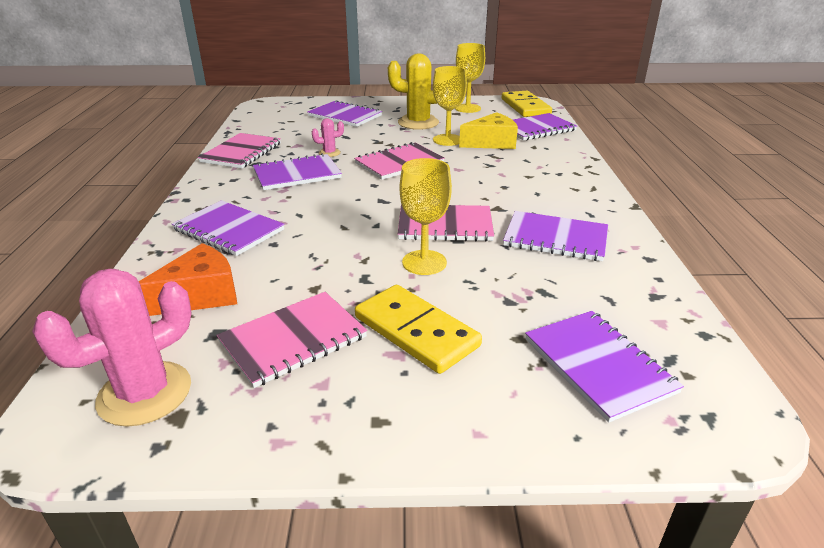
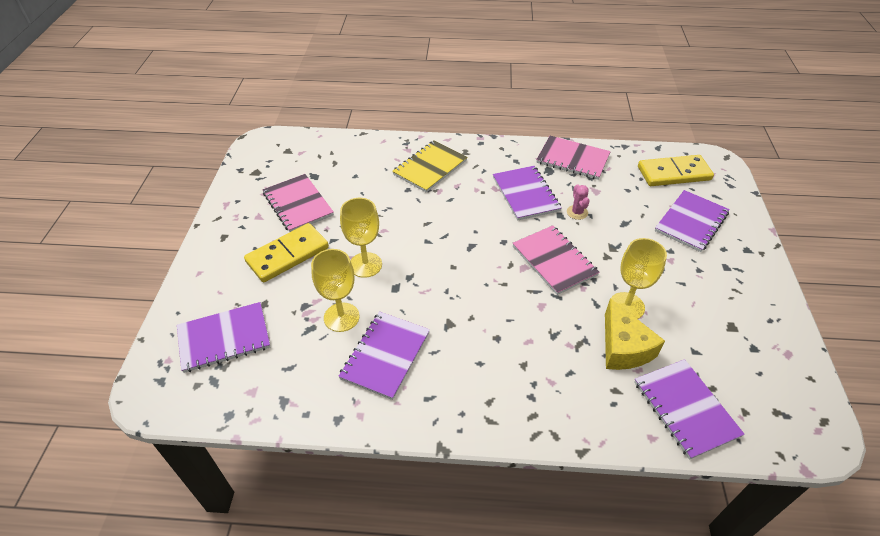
camera: 95 degrees right, 15 degrees up
pink cactus [32,269,192,427] -> none
orange cheese [138,243,237,316] -> none
purple notebook [172,200,285,256] -> yellow notebook [392,140,467,193]
yellow cactus [388,53,439,130] -> none
pink notebook [398,204,494,242] -> none
yellow goblet [455,43,485,113] -> yellow goblet moved to [311,249,360,332]
yellow domino [501,91,552,117] -> yellow domino moved to [638,155,714,186]

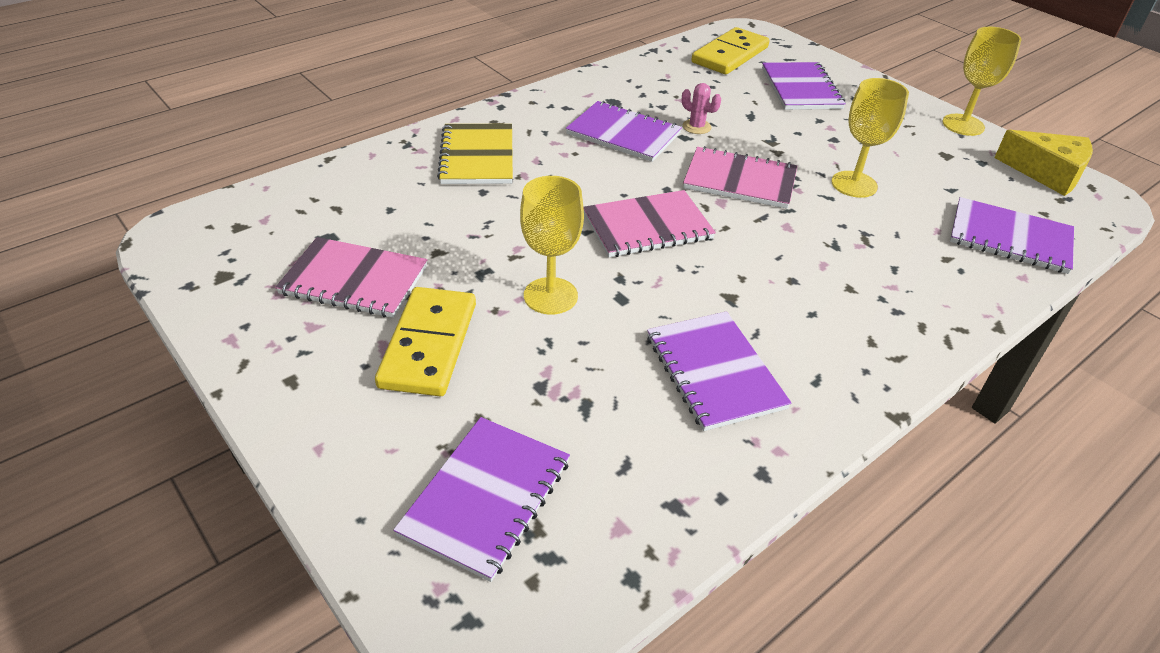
camera: 45 degrees left, 5 degrees down
yellow goblet [311,249,360,332] -> yellow goblet moved to [942,27,1022,136]
pink notebook [536,136,611,180] -> pink notebook moved to [583,190,716,257]
yellow cheese [605,298,665,370] -> yellow cheese moved to [994,130,1093,196]

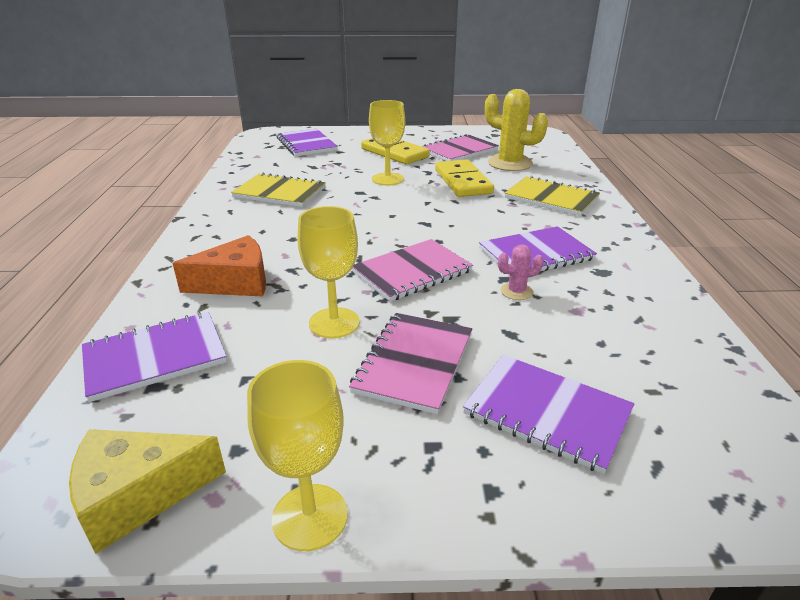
camera: 130 degrees right, 10 degrees down
pink notebook [583,190,716,257] -> pink notebook moved to [349,313,472,414]
purple notebook [647,311,791,431] -> yellow notebook [231,173,326,207]
yellow domino [691,27,769,74] -> yellow domino moved to [435,159,494,197]
none -> orange cheese [172,235,266,296]
none -> yellow cactus [485,89,548,171]

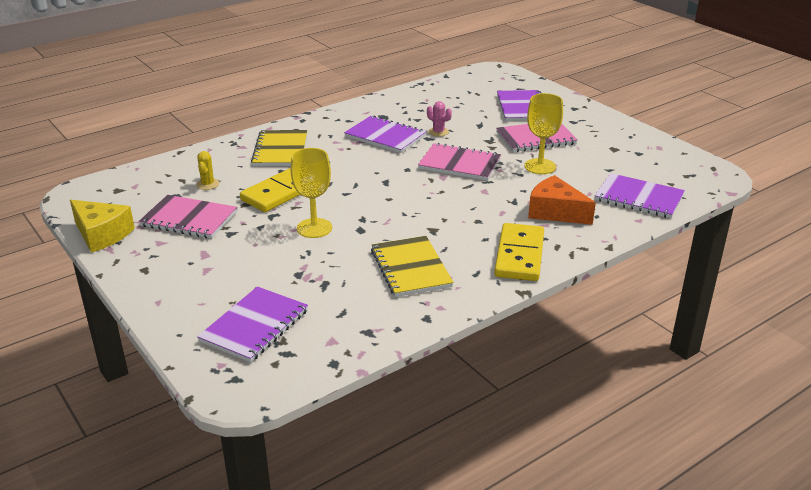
camera: 125 degrees left, 0 degrees up
yellow cheese [69,429,226,554] -> yellow cheese moved to [70,200,135,253]
yellow goblet [247,360,348,551] -> none
yellow domino [361,138,430,164] -> yellow domino moved to [494,223,544,281]
yellow cactus [485,89,548,171] -> yellow cactus [196,151,219,190], size x0.47

